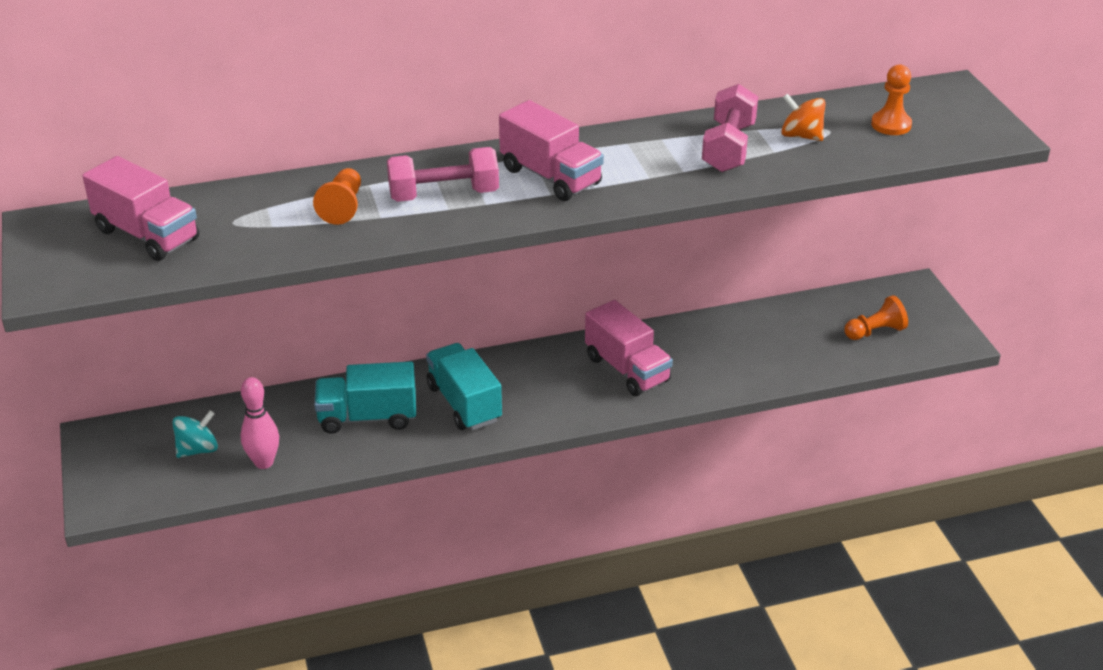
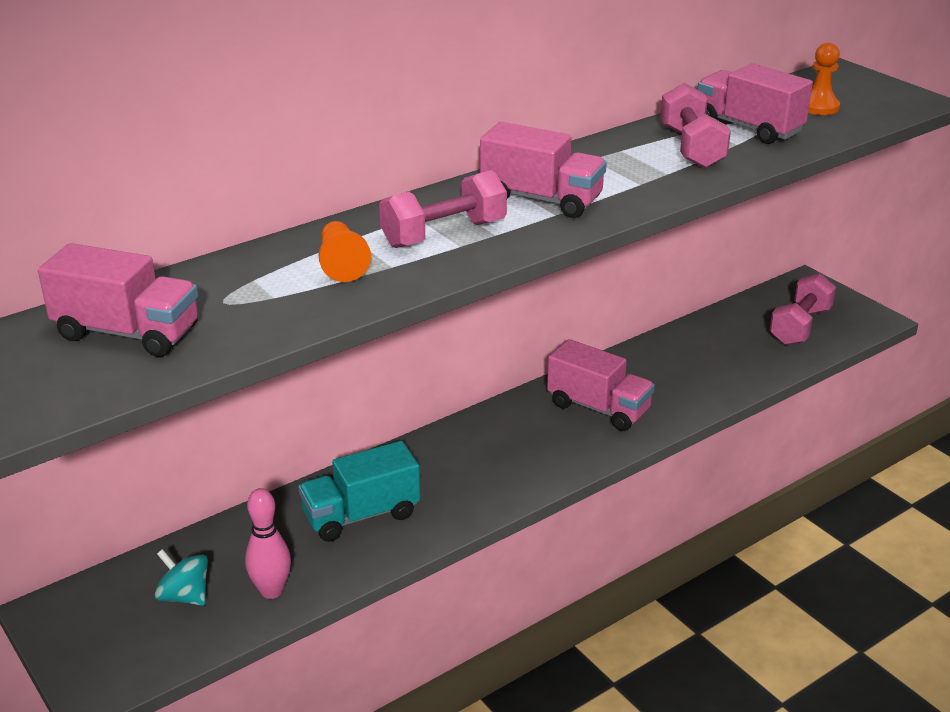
camera: 20 degrees left, 5 degrees down
turquoise spinning top [172,410,218,458] -> turquoise spinning top turned 90 degrees counterclockwise [155,549,208,606]
turquoise truck [426,343,502,430] -> none
orange spinning top [781,93,826,141] -> pink truck [697,63,813,144]
orange pawn [844,295,908,340] -> pink dumbbell [769,273,836,345]

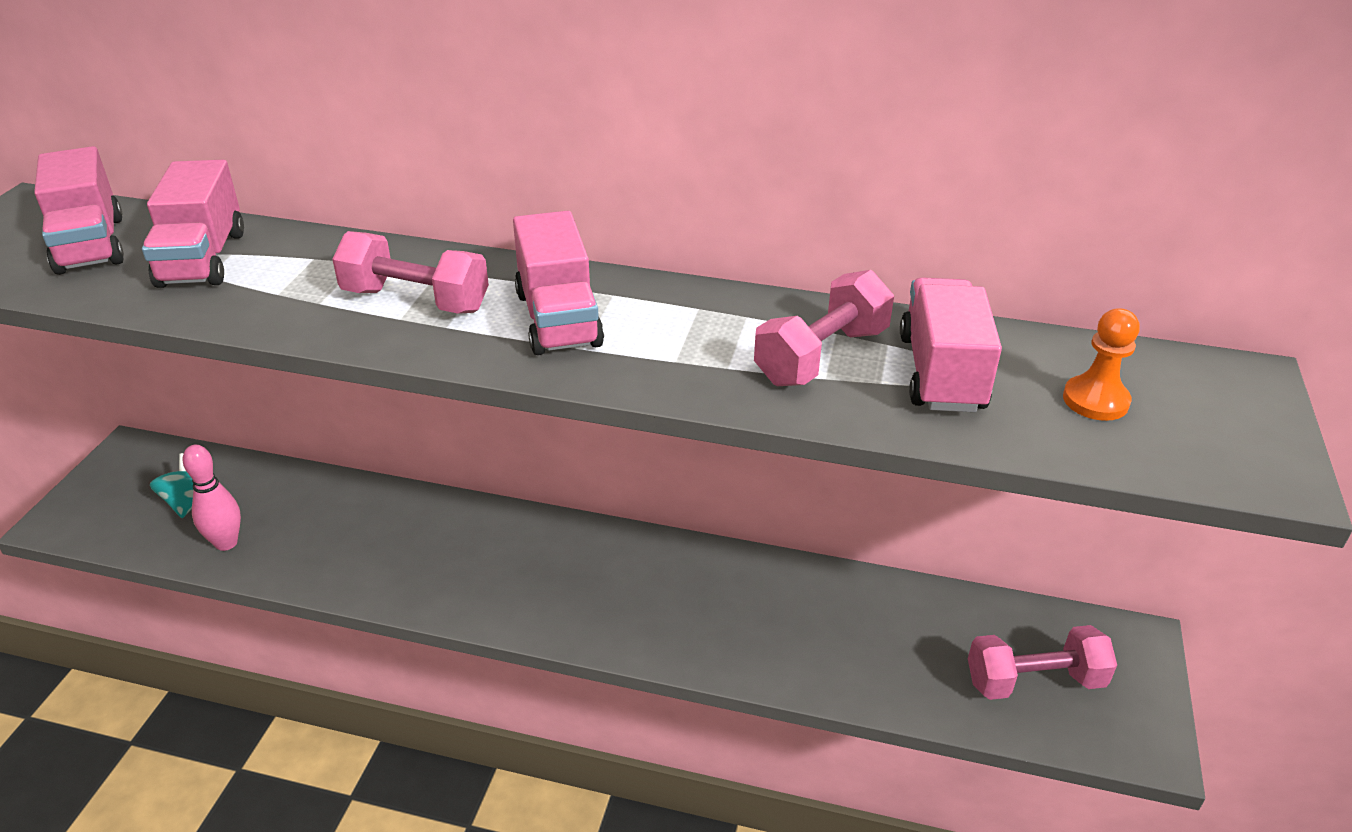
camera: 50 degrees right, 5 degrees up
turquoise truck [298,441,420,542] -> none
orange pawn [319,221,371,282] -> none
pink truck [547,339,655,431] -> pink truck moved to [142,160,244,288]

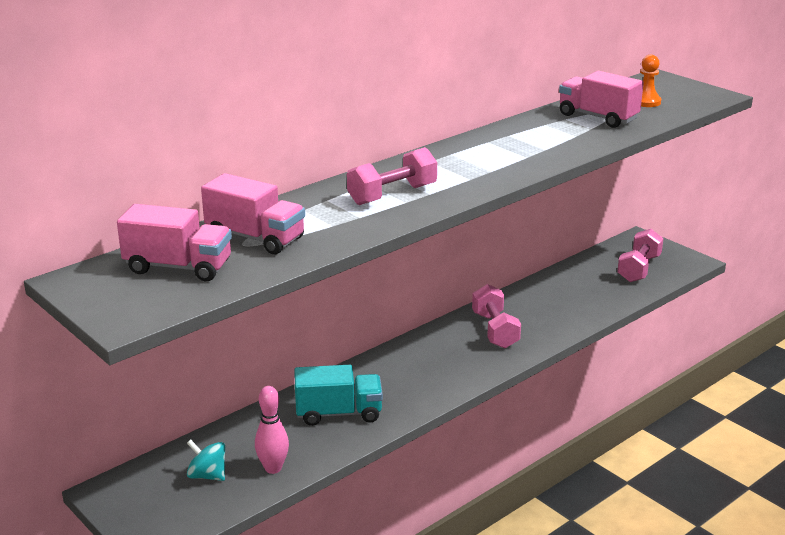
camera: 55 degrees left, 10 degrees down
pink truck [513,211,604,355] -> none
pink dumbbell [754,270,894,386] -> pink dumbbell moved to [472,284,521,348]
none -> turquoise truck [294,365,383,426]

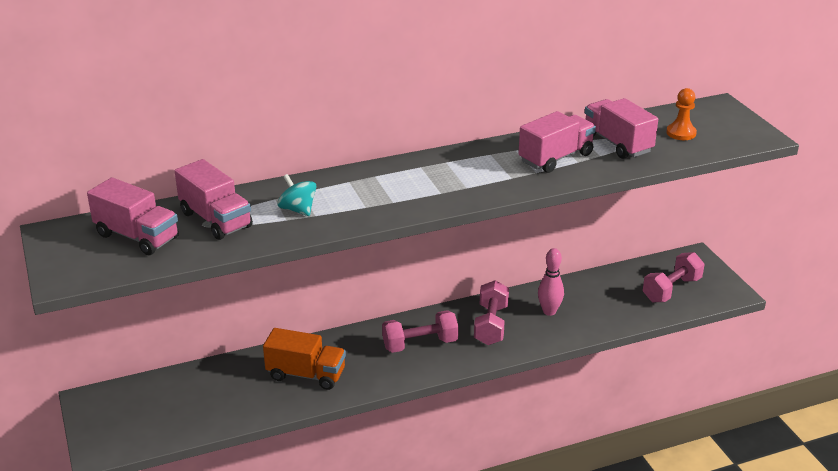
camera: 20 degrees right, 5 degrees up
turquoise spinning top [187,440,225,481] -> turquoise spinning top moved to [277,174,317,216]
pink bowling pin [255,386,289,474] -> pink bowling pin moved to [538,248,564,316]
turquoise truck [294,365,383,426] -> orange truck [263,328,346,390]
pink dumbbell [347,147,437,205] -> pink dumbbell moved to [382,310,459,353]
none -> pink truck [518,111,596,173]

